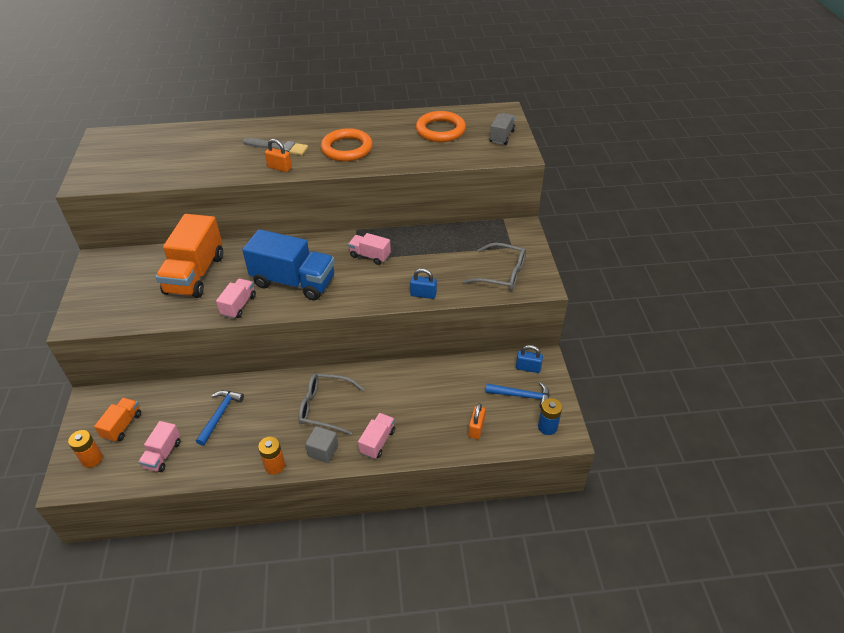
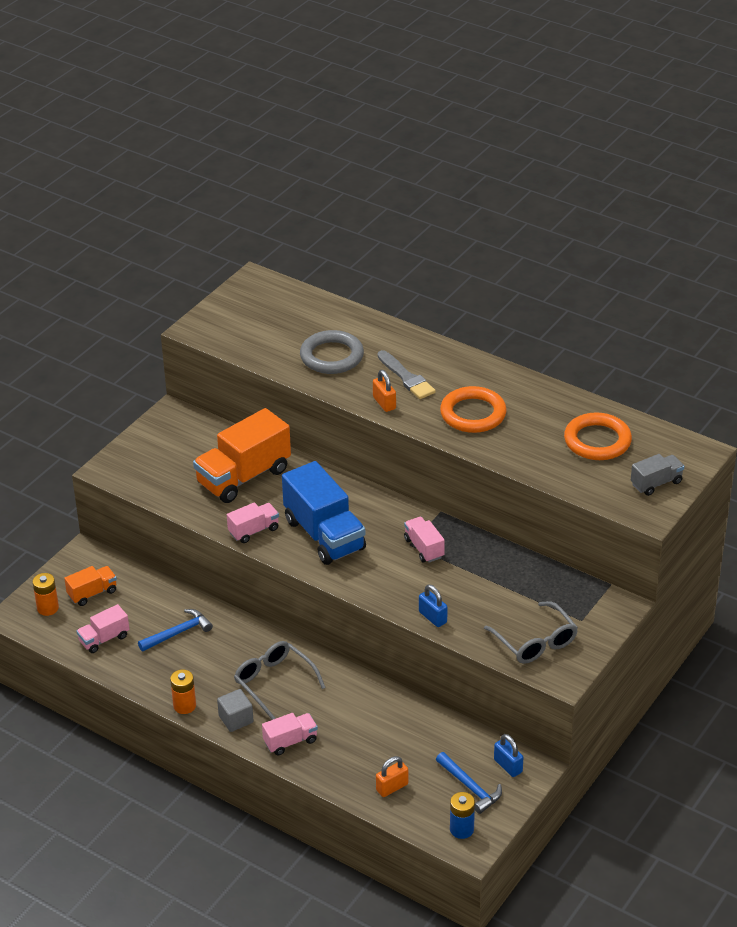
camera: 40 degrees right, 5 degrees down
none -> grey ring [300,330,364,374]

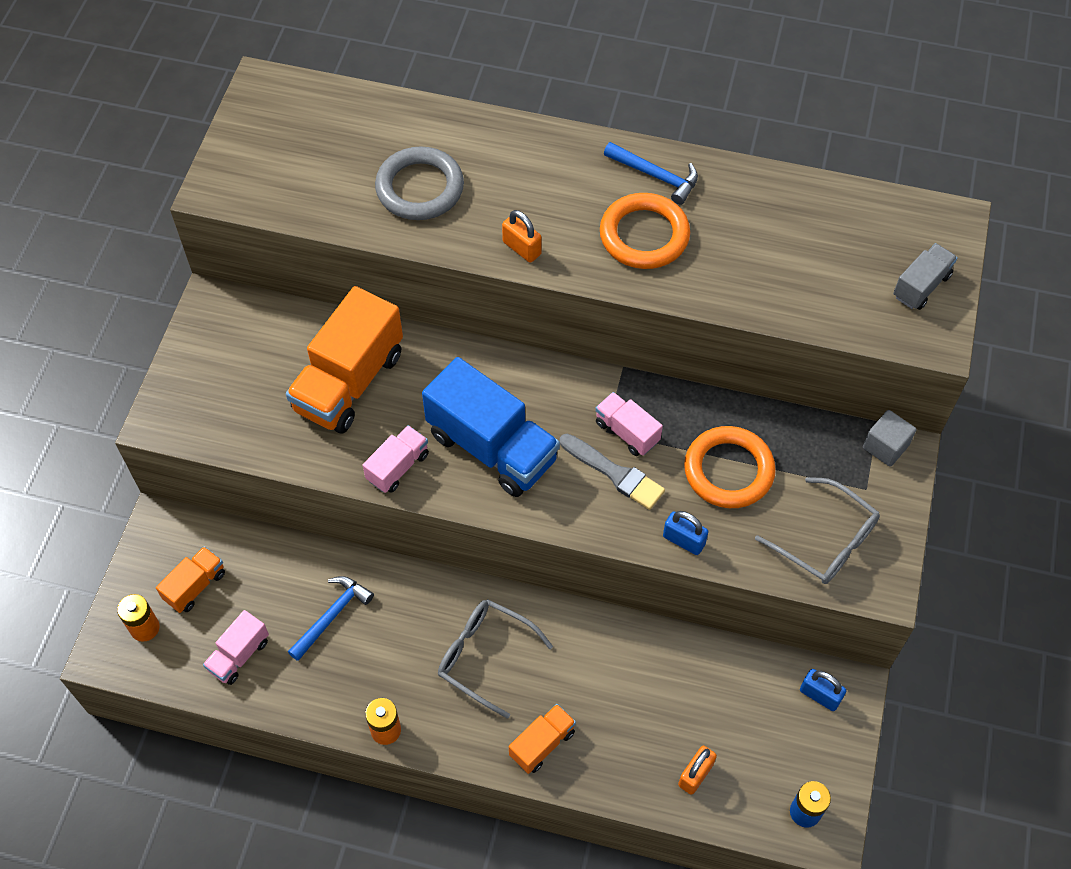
camera: 20 degrees left, 20 degrees up
grey cube [217,689,254,732] -> grey cube moved to [863,410,916,467]
pink truck [262,713,318,756] -> orange truck [509,704,576,774]
grey brush [377,350,436,399] -> grey brush moved to [560,434,665,510]
blue hammer [436,752,502,814] -> blue hammer moved to [604,142,698,205]
orange ring [564,413,632,460] -> orange ring moved to [684,426,776,508]

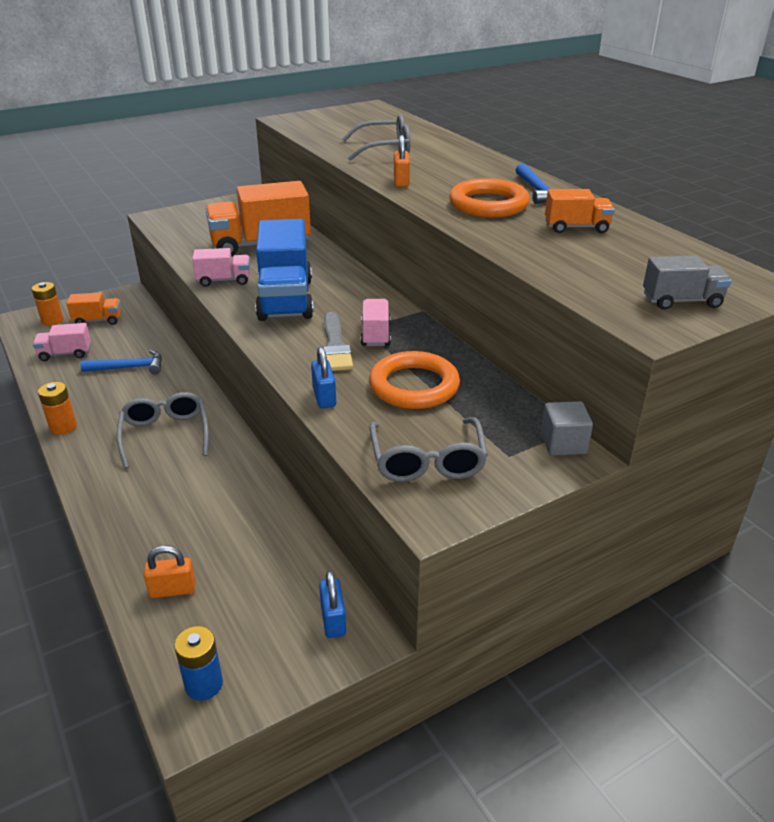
camera: 45 degrees right, 25 degrees down
grey ring [375,146,464,220] -> grey glasses [342,114,410,161]
orange truck [509,704,576,774] -> orange truck moved to [545,189,615,233]

